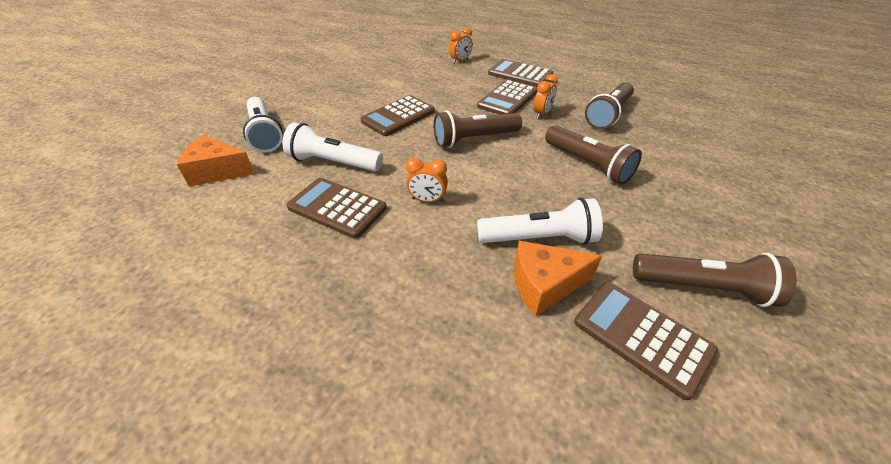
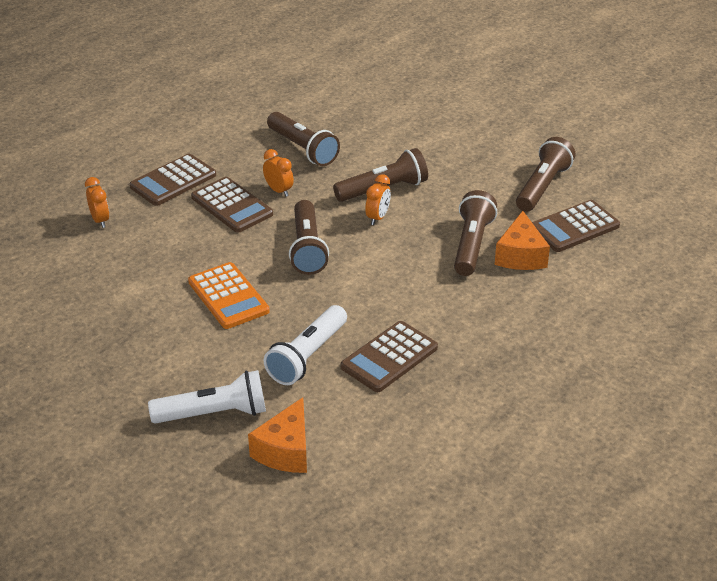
camera: 75 degrees left, 5 degrees down
brown calculator [360,95,435,136] -> orange calculator [188,262,270,329]
orange clock [406,157,448,202] -> orange clock moved to [365,174,391,225]
white flashlight [477,198,603,245] -> brown flashlight [454,190,497,276]

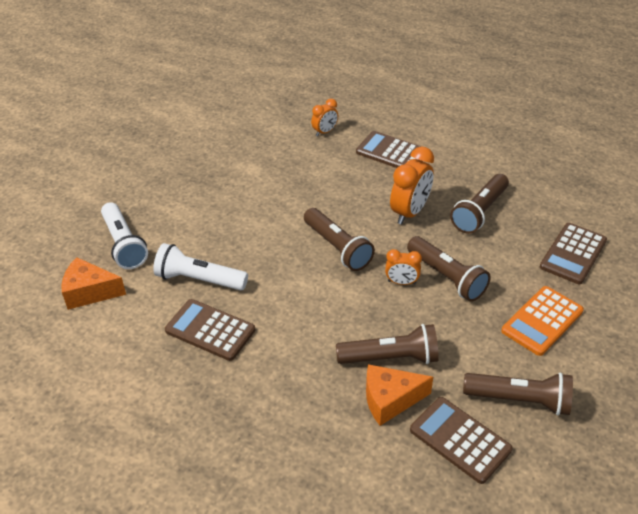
camera: 75 degrees right, 5 degrees up
orange calculator [188,262,270,329] -> orange calculator moved to [501,286,584,356]
brown calculator [191,177,273,233] -> brown calculator moved to [540,223,607,284]
orange clock [263,149,294,197] -> orange clock [390,146,434,225], size x1.76
brown flashlight [289,200,329,275] -> brown flashlight turned 105 degrees counterclockwise [304,208,375,271]

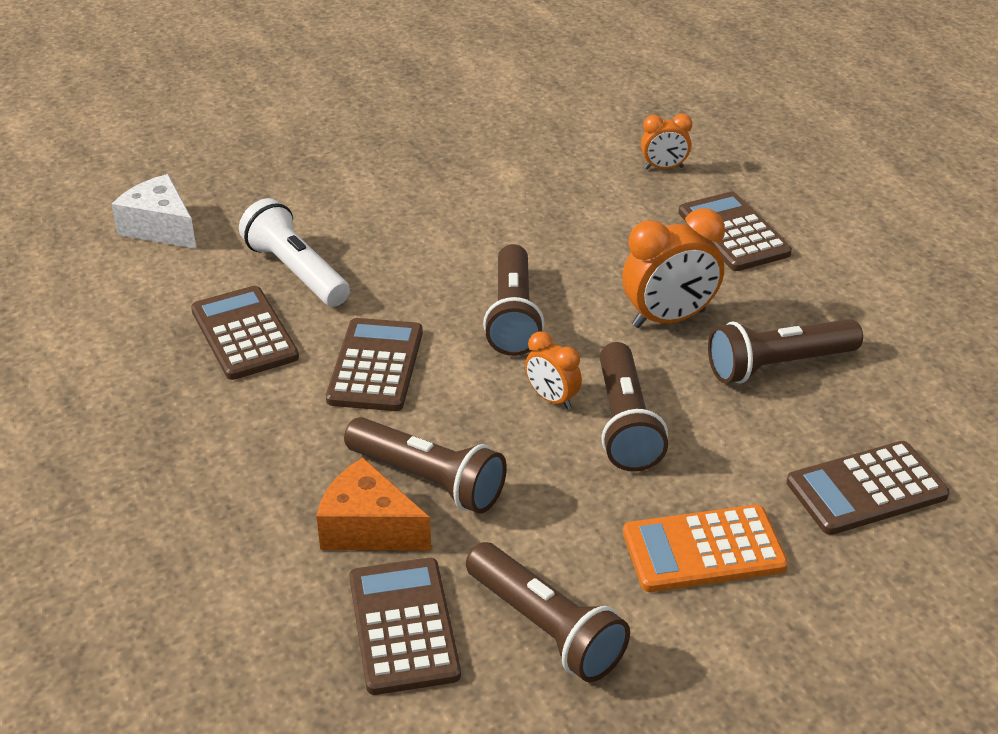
camera: 35 degrees right, 5 degrees down
orange cheese [61,257,126,310] -> white cheese [111,174,196,249]
white flashlight [101,202,148,269] -> none
none -> brown calculator [326,318,423,411]

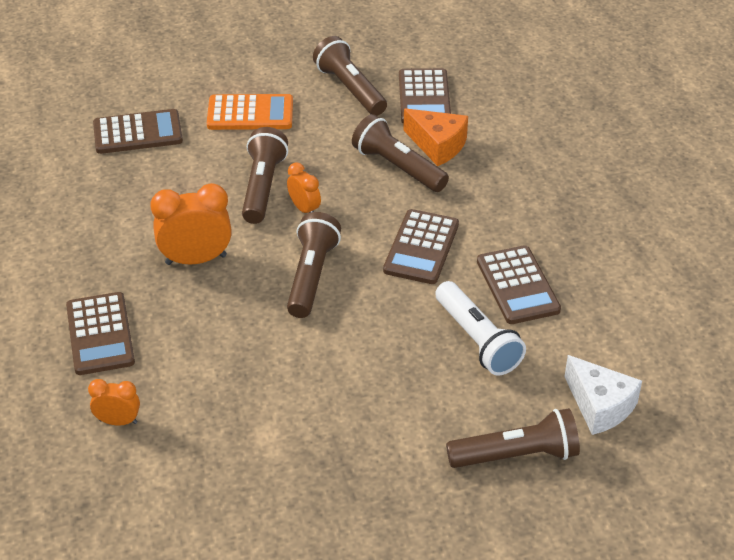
camera: 170 degrees left, 5 degrees up
brown flashlight [708,319,863,384] -> brown flashlight moved to [446,408,580,468]

